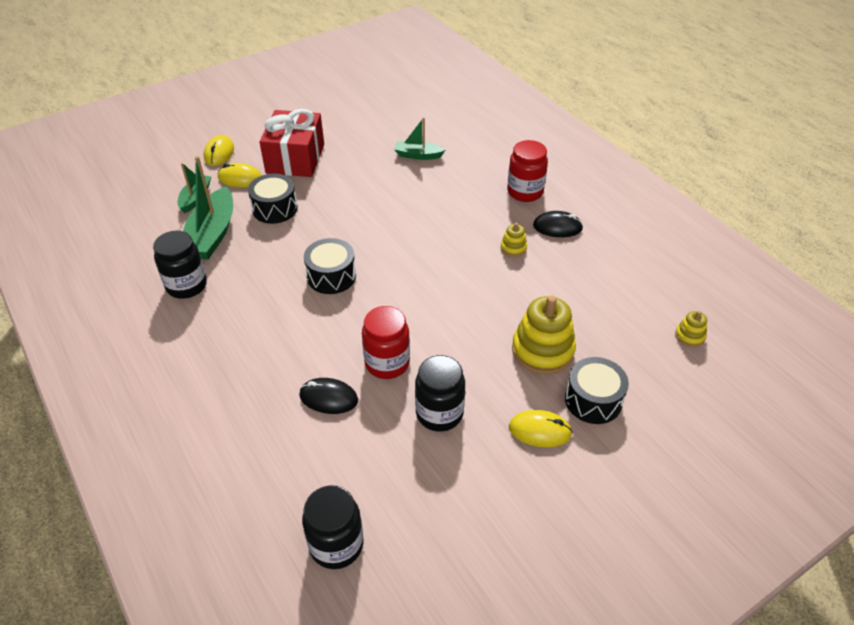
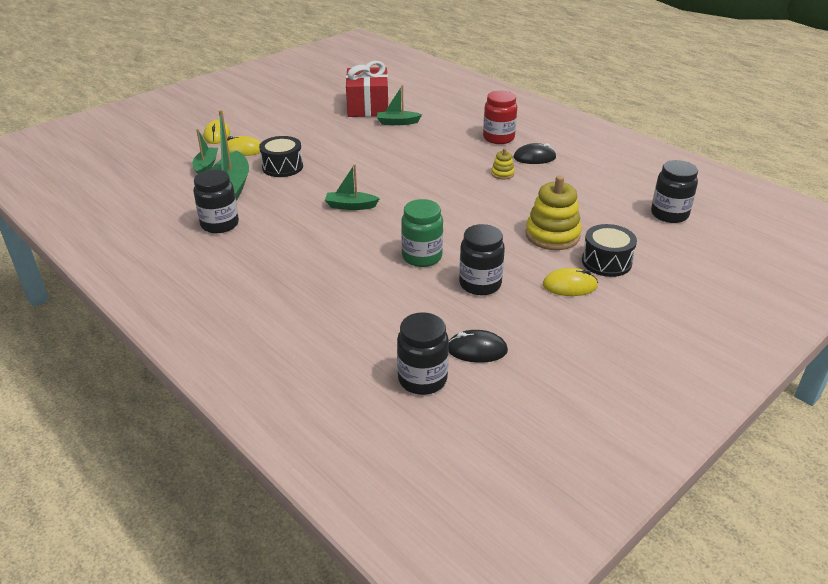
camera: 10 degrees left, 10 degrees down
red gift [260,109,324,177] -> red gift moved to [346,61,389,117]
black mouse [299,378,358,414] -> black mouse moved to [449,330,508,363]
black drum [304,238,356,294] -> green boat [325,164,380,210]
red jar [362,306,410,379] -> green jar [401,199,443,267]
yellow stacking toy [675,311,707,347] -> black jar [651,160,698,223]

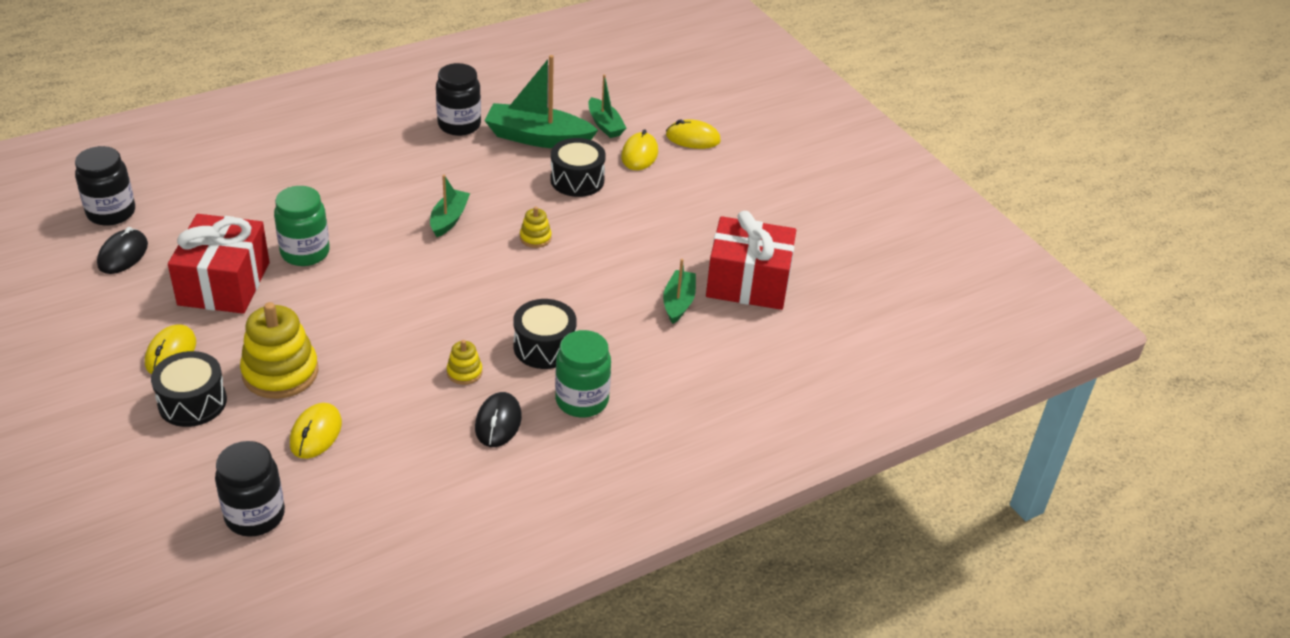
camera: 100 degrees right, 5 degrees up
green boat [192,129,218,174] -> green boat turned 45 degrees clockwise [588,74,626,138]
black jar [459,224,505,295] -> red gift [168,214,270,313]
red jar [483,91,517,144] -> green jar [555,330,611,417]
none -> yellow mouse [290,403,342,459]
none -> black drum [513,299,577,369]
none -> yellow stacking toy [520,206,552,248]

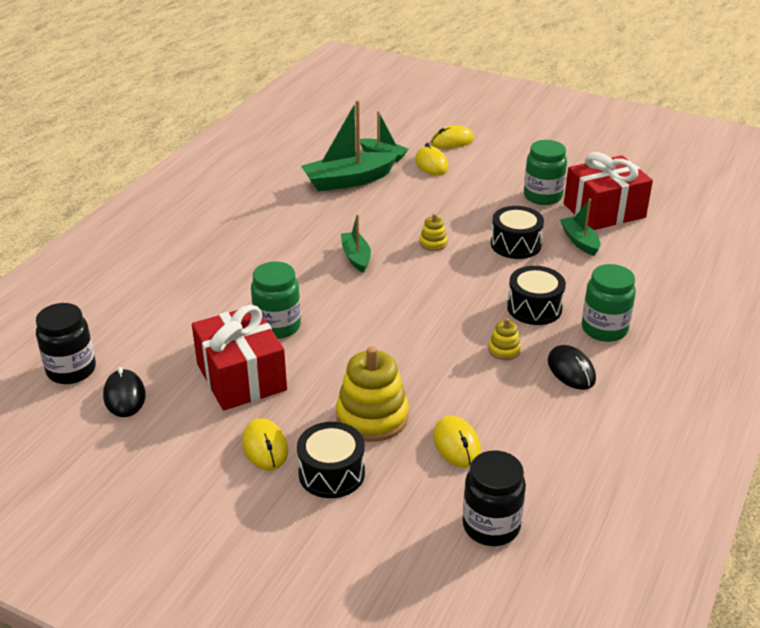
camera: 30 degrees left, 5 degrees down
black jar [436,63,481,136] -> none
black drum [550,138,606,197] -> black drum moved to [491,206,544,259]
none -> green jar [524,140,567,205]

